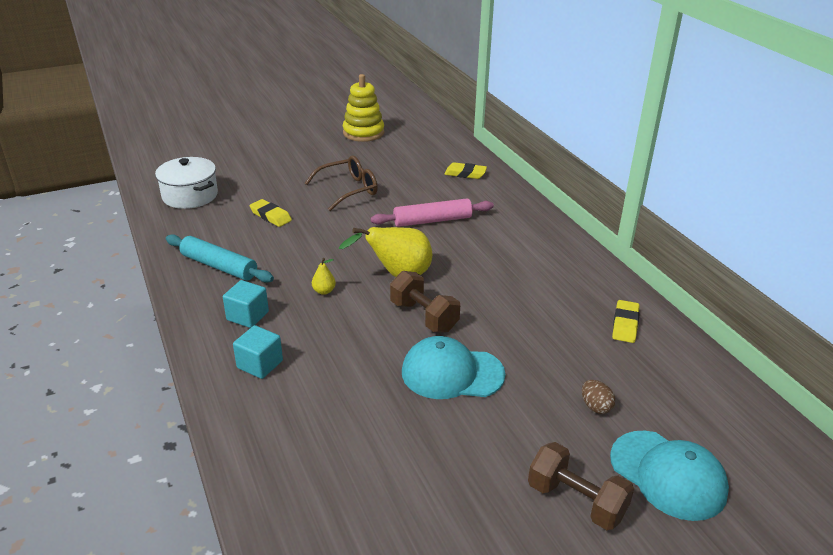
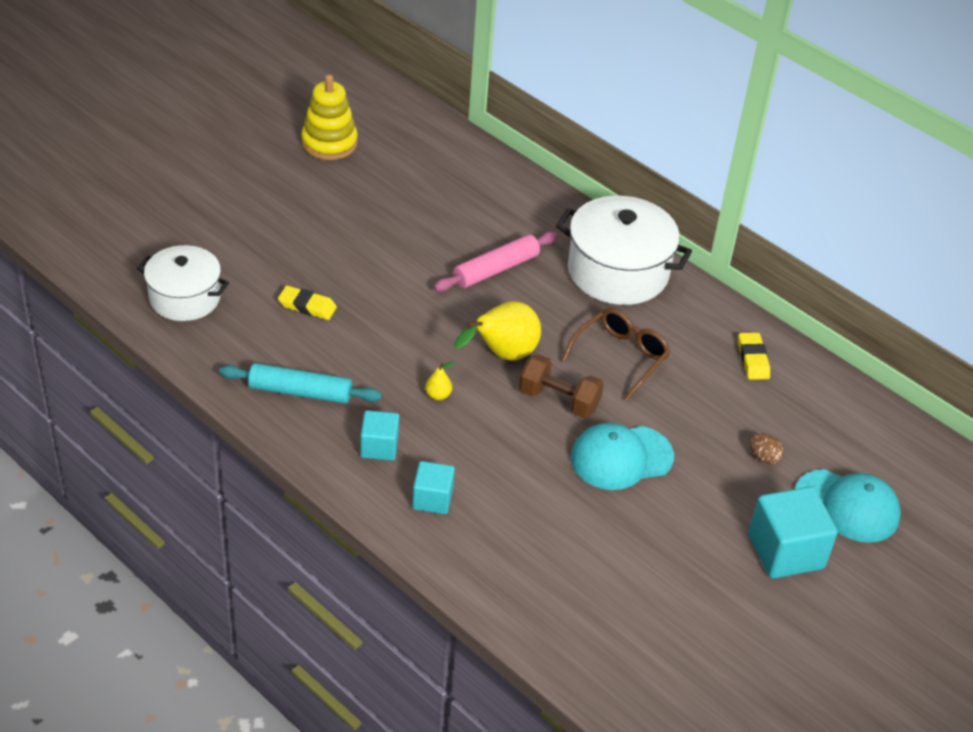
camera: 25 degrees left, 10 degrees up
brown glasses [305,156,378,211] -> brown glasses moved to [561,308,671,401]
yellow eraser [444,162,487,179] -> none
brown dumbbell [528,442,634,530] -> turquoise cube [748,486,838,579]
none -> white pot [556,196,692,305]

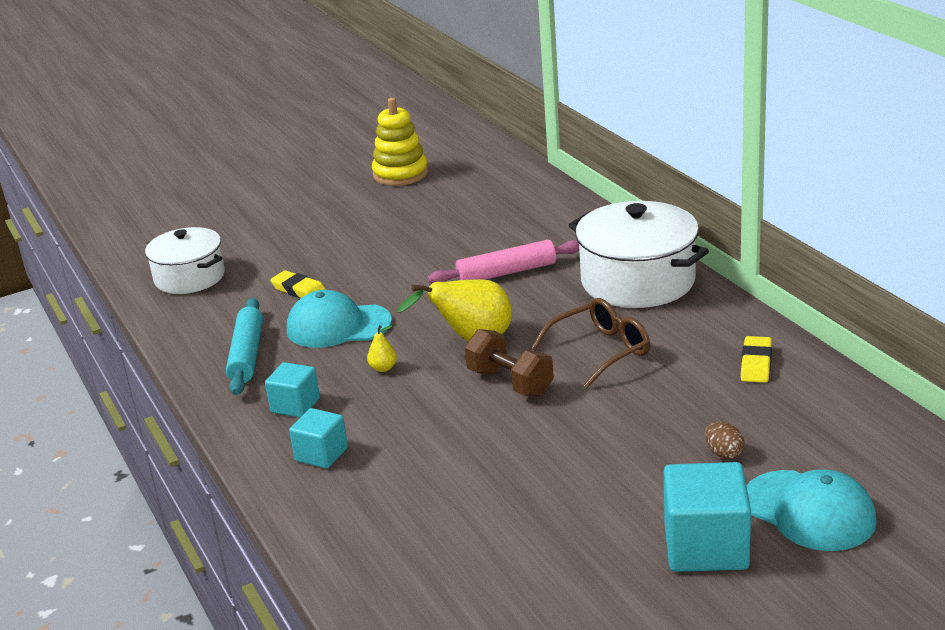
camera: 25 degrees right, 15 degrees down
turquoise rolling pin [219,363,382,404] -> turquoise rolling pin turned 60 degrees clockwise [226,298,263,395]
turquoise cap [571,423,674,490] -> turquoise cap moved to [287,290,392,348]

